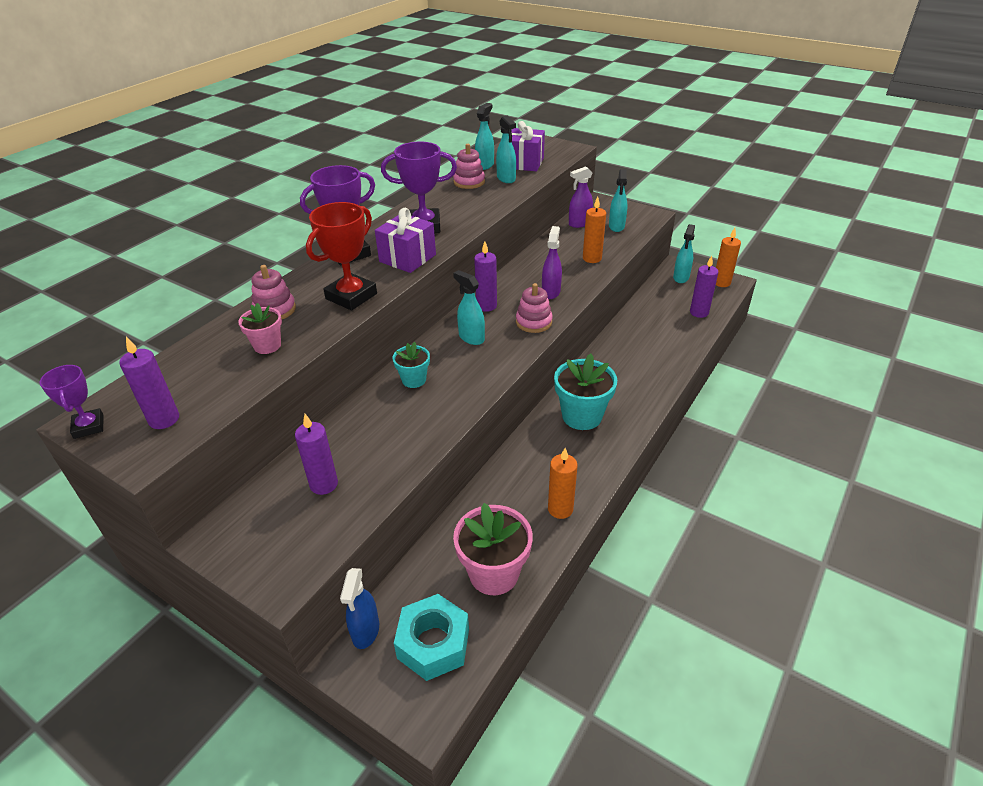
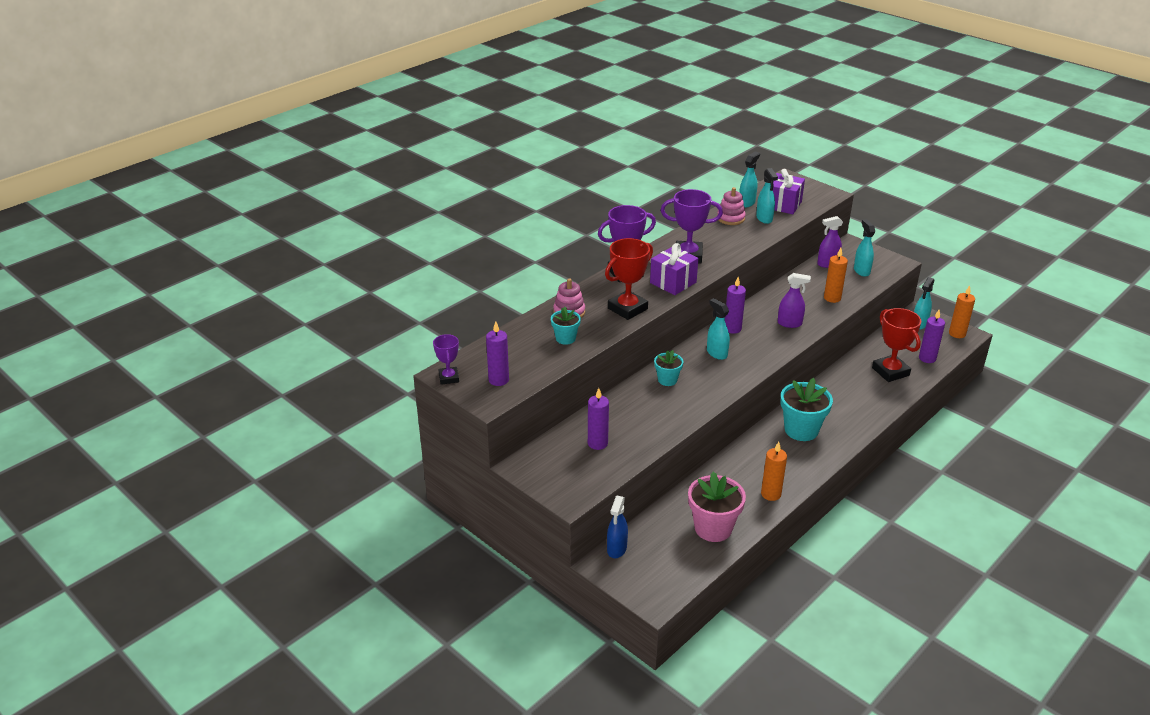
camera: 10 degrees right, 5 degrees down
pink flower pot [238,303,282,354] -> turquoise flower pot [551,307,581,345]
turquoise nut [394,594,469,681] -> none
pink stacking toy [516,283,553,333] -> none
purple spray bottle [542,226,562,299] -> purple spray bottle turned 75 degrees clockwise [778,273,811,328]
turquoise spray bottle [609,169,628,232] -> turquoise spray bottle turned 150 degrees clockwise [854,219,875,277]
none -> red trophy [872,308,921,382]

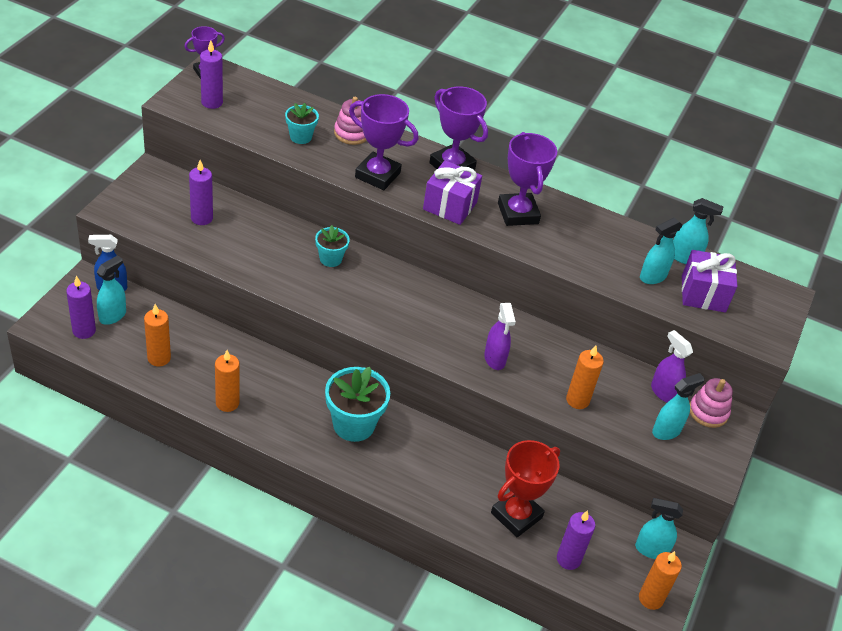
camera: 65 degrees right, 10 degrees up
red trophy [605,238,653,320] -> purple trophy [349,94,419,190]
pink flower pot [688,471,746,542] -> orange candle [144,304,171,366]
turquoise spray bottle [707,298,730,360] -> turquoise spray bottle moved to [97,255,126,325]
pink stacking toy [717,187,746,225] -> pink stacking toy moved to [690,378,733,428]
purple candle [725,277,746,334] -> purple candle moved to [66,276,96,339]

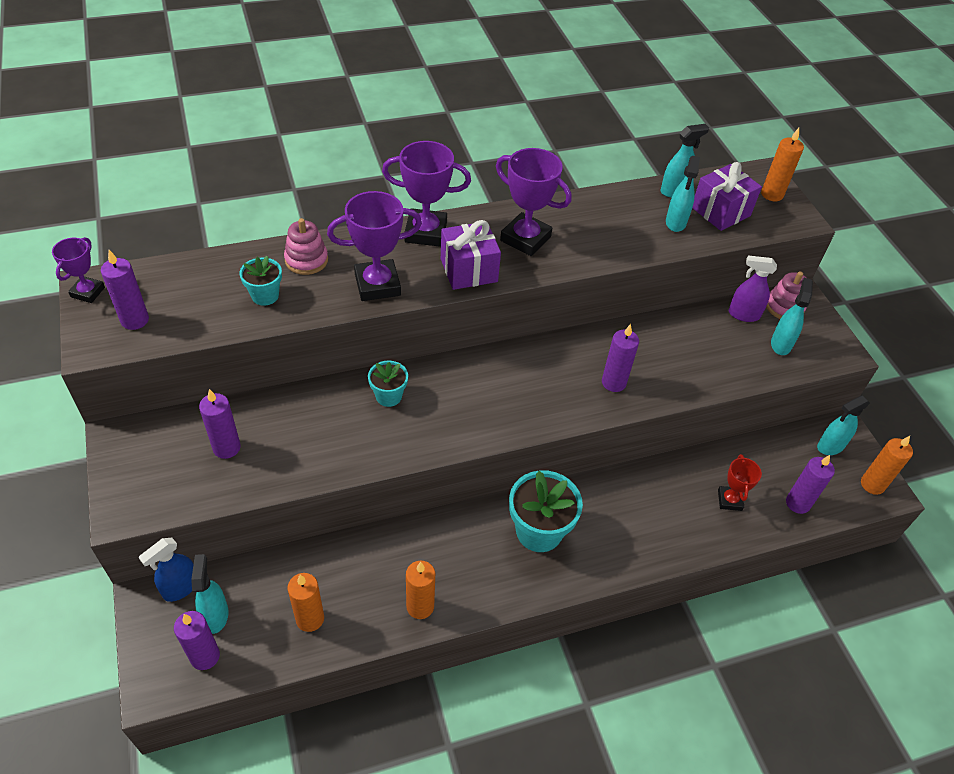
camera: 40 degrees left, 5 degrees up
purple spray bottle [484,303,516,370] -> purple candle [602,324,639,392]
red trophy [491,440,560,537] -> red trophy [718,454,762,511], size x0.59
orange candle [566,345,604,409] -> orange candle moved to [761,128,804,202]

